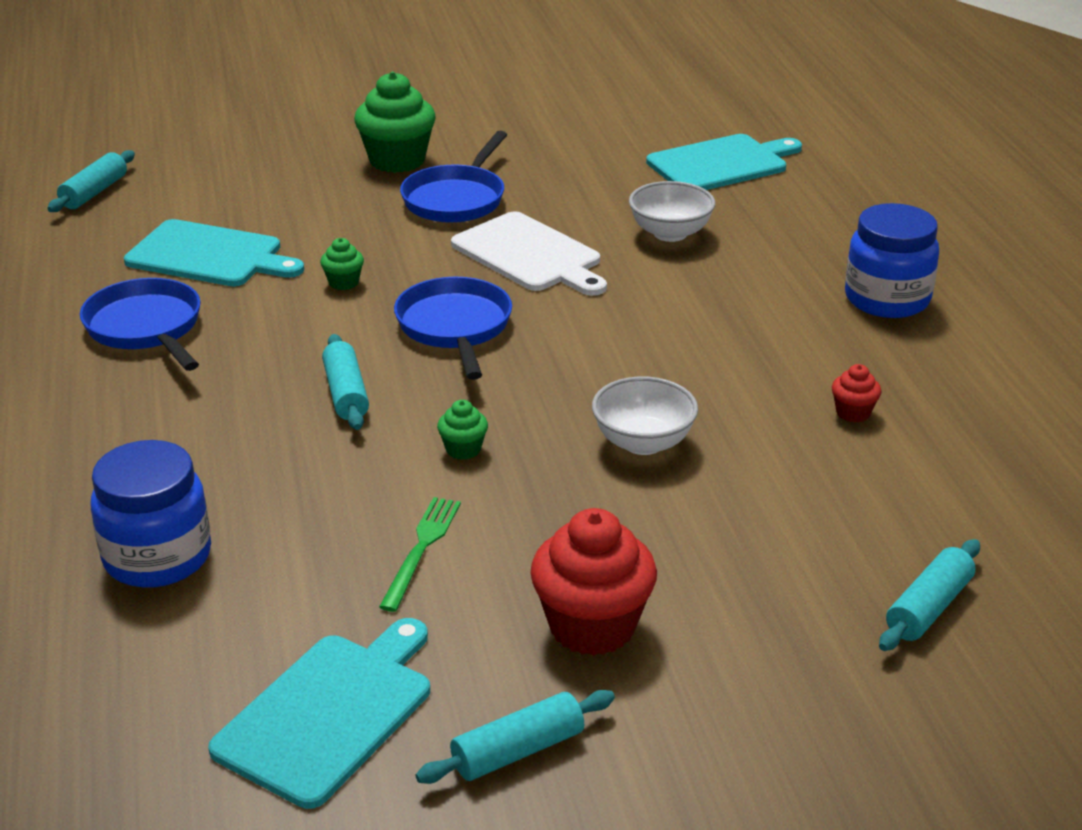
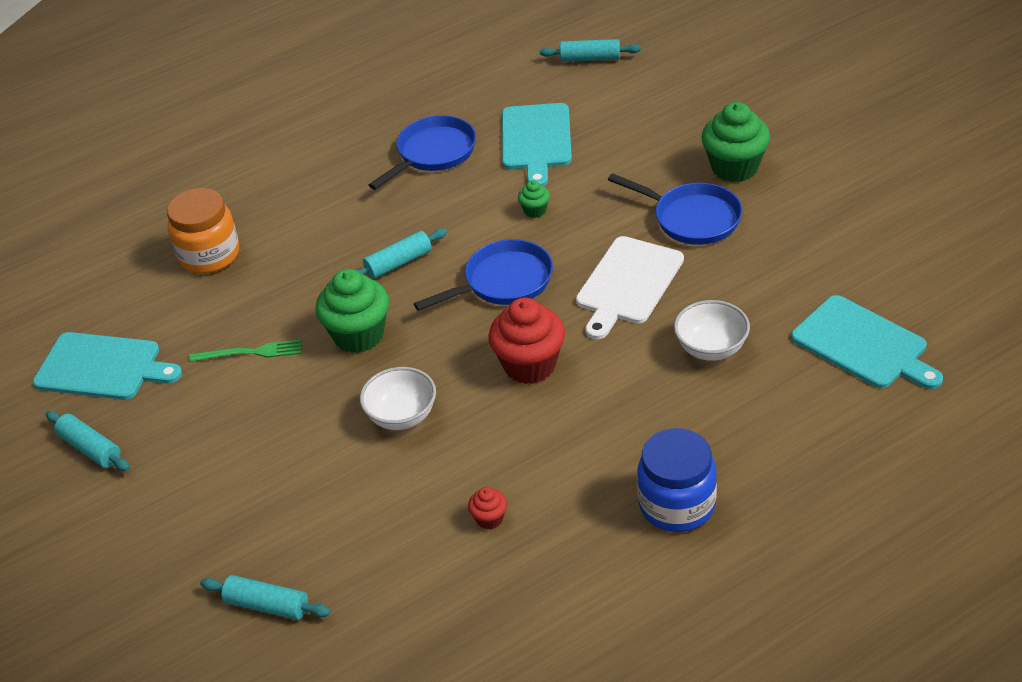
camera: 75 degrees right, 10 degrees up
blue jar [90,440,211,588] -> orange jar [167,188,239,274]
blue pan [400,131,507,223] -> blue pan turned 150 degrees counterclockwise [608,173,742,245]
green cupcake [437,400,488,460] -> green cupcake [316,269,389,353], size x2.12
red cupcake [530,508,657,656] -> red cupcake moved to [489,297,565,384]

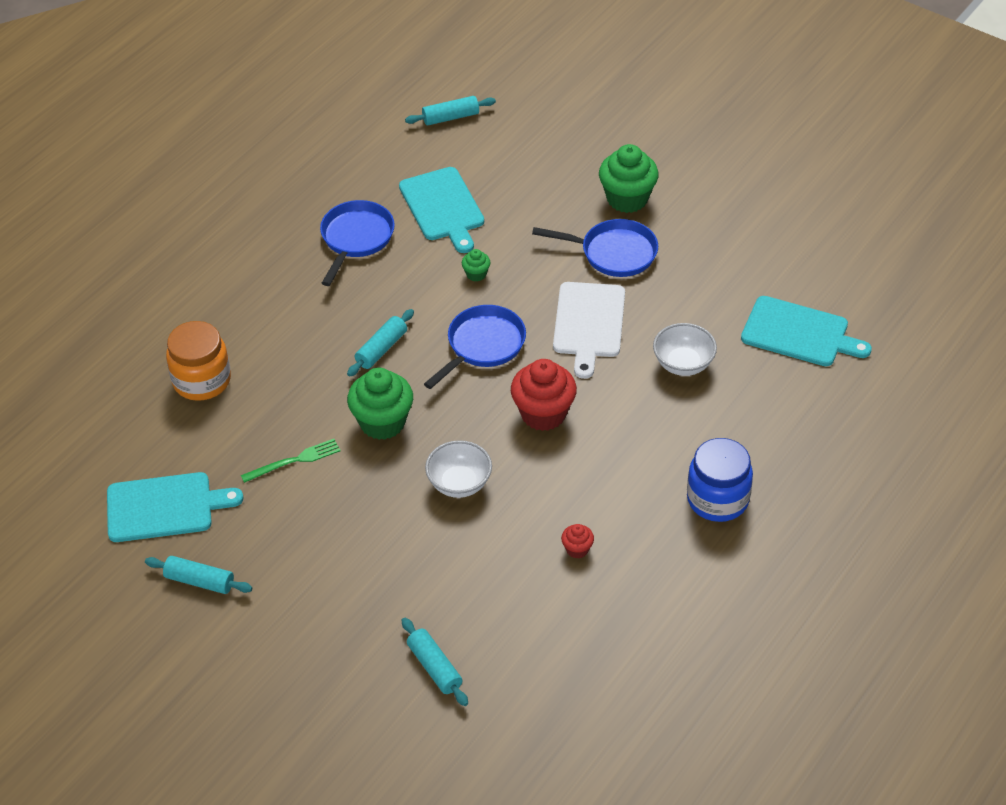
camera: 25 degrees left, 5 degrees up
turquoise rolling pin [200,575,331,620] -> turquoise rolling pin turned 60 degrees clockwise [402,618,468,706]

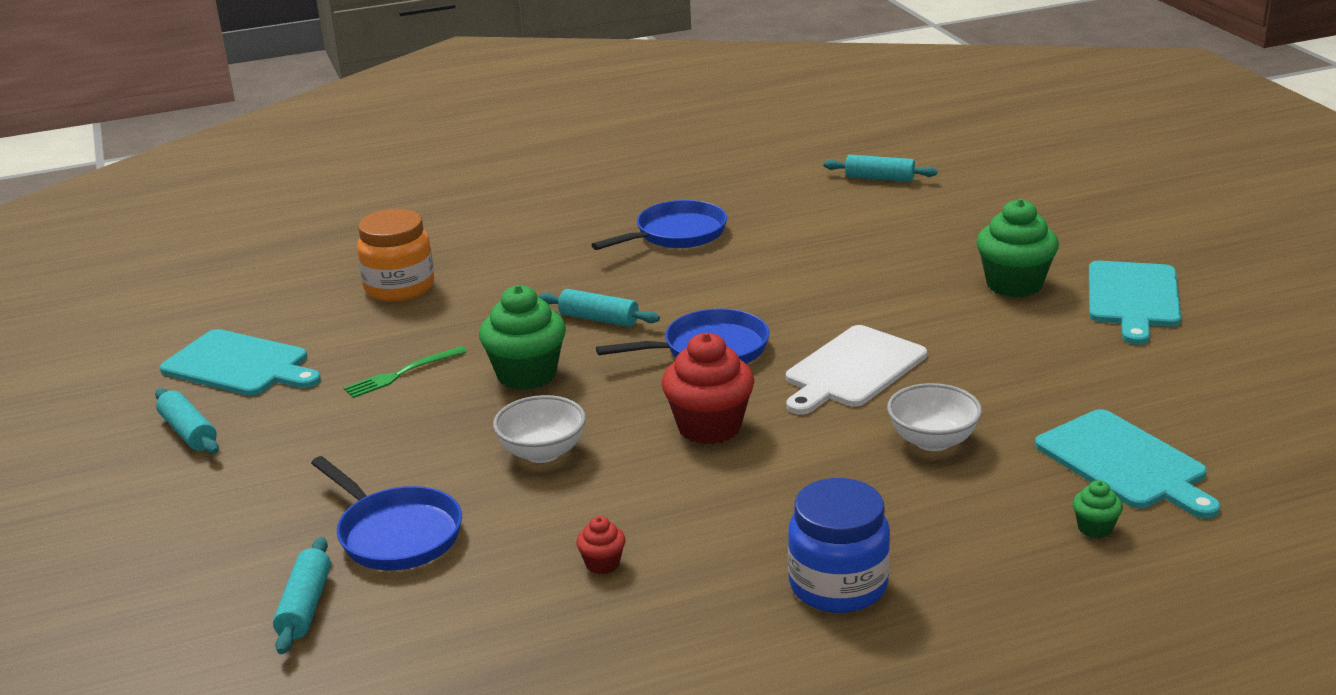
camera: 35 degrees right, 20 degrees down
green fork [241,439,341,483] -> green fork turned 135 degrees clockwise [344,346,467,398]
turquoise rolling pin [347,309,414,377] -> turquoise rolling pin turned 45 degrees clockwise [538,289,660,327]
turquoise cutting board [399,167,484,253] -> turquoise cutting board moved to [1089,261,1181,345]
green cupcake [462,249,490,282] -> green cupcake moved to [1072,480,1123,538]
blue pan [532,219,658,277] -> blue pan moved to [311,456,462,570]

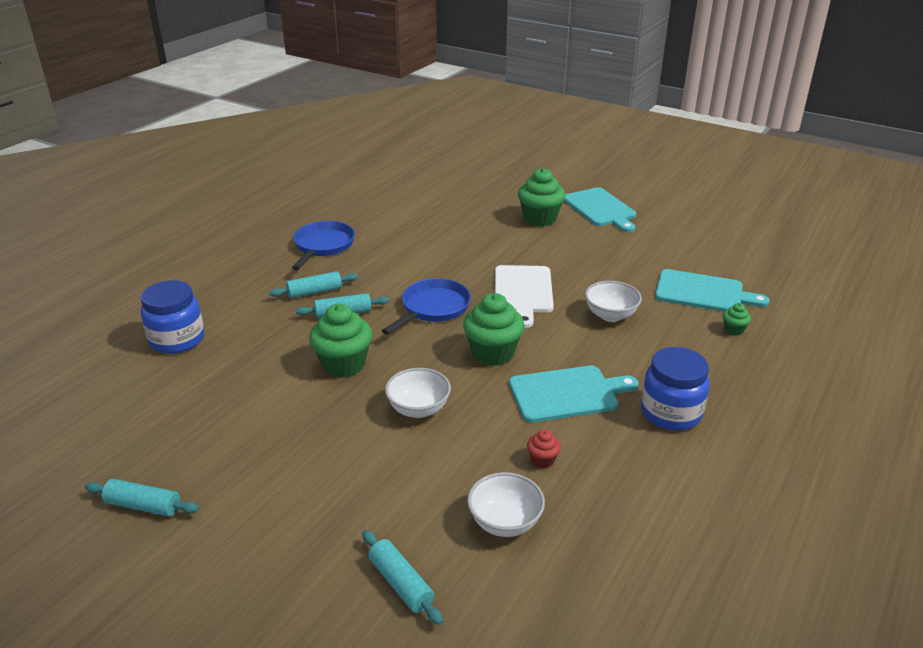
camera: 40 degrees left, 5 degrees up
turquoise cutting board [160,329,321,396] -> turquoise cutting board moved to [509,366,639,423]
blue pan [311,456,462,570] -> none
green fork [344,346,467,398] -> none
orange jar [357,209,434,302] -> blue jar [140,280,204,354]
red cupcake [662,333,754,444] -> green cupcake [463,293,525,366]
turquoise rolling pin [824,155,937,182] -> turquoise rolling pin moved to [269,271,358,299]
none -> white bowl [467,472,545,537]

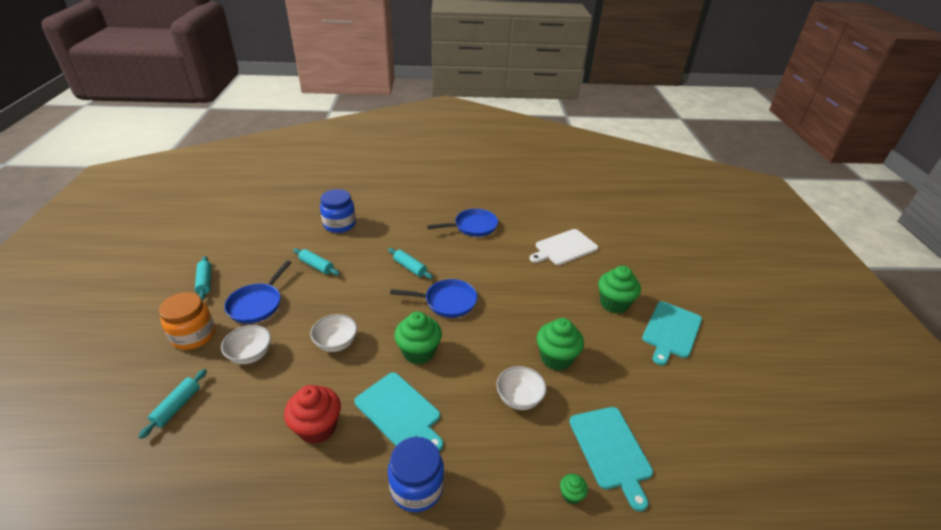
camera: 55 degrees right, 5 degrees up
turquoise rolling pin [269,271,358,299] -> turquoise rolling pin moved to [293,248,340,275]
green cupcake [309,304,372,378] -> green cupcake moved to [537,318,584,371]
white bowl [467,472,545,537] -> white bowl moved to [221,325,271,364]
white cutting board [495,265,554,328] -> white cutting board moved to [530,229,598,265]
red cupcake [527,430,561,468] -> red cupcake [284,385,341,444], size x2.12
none -> orange jar [159,292,215,350]
none -> blue pan [224,260,292,324]

